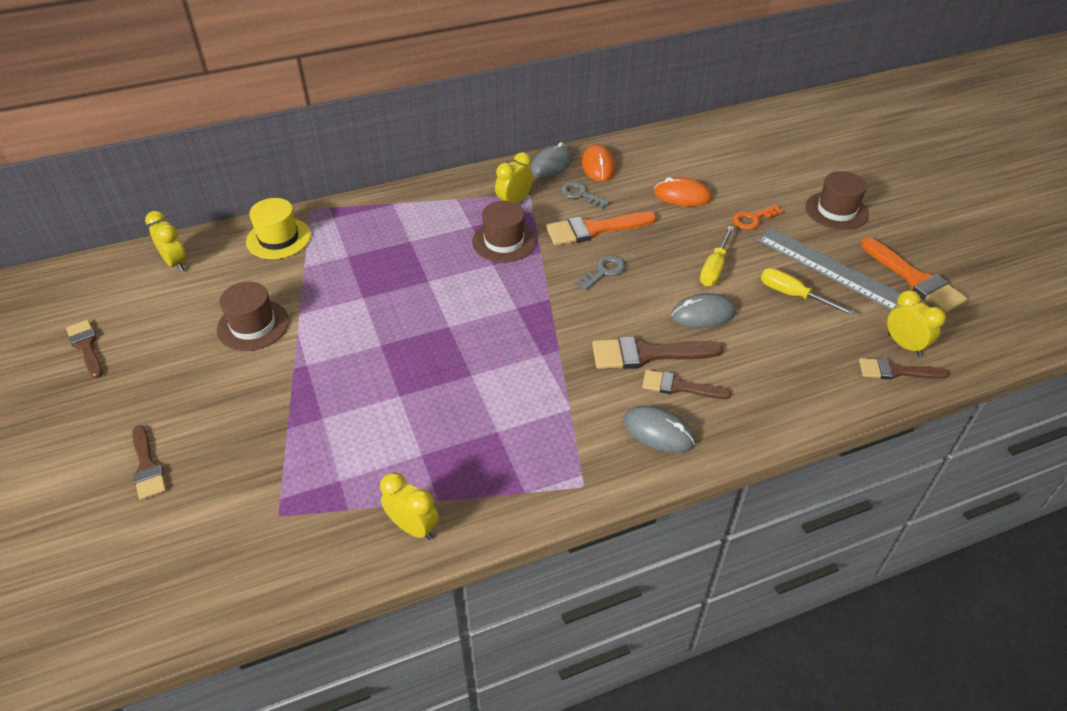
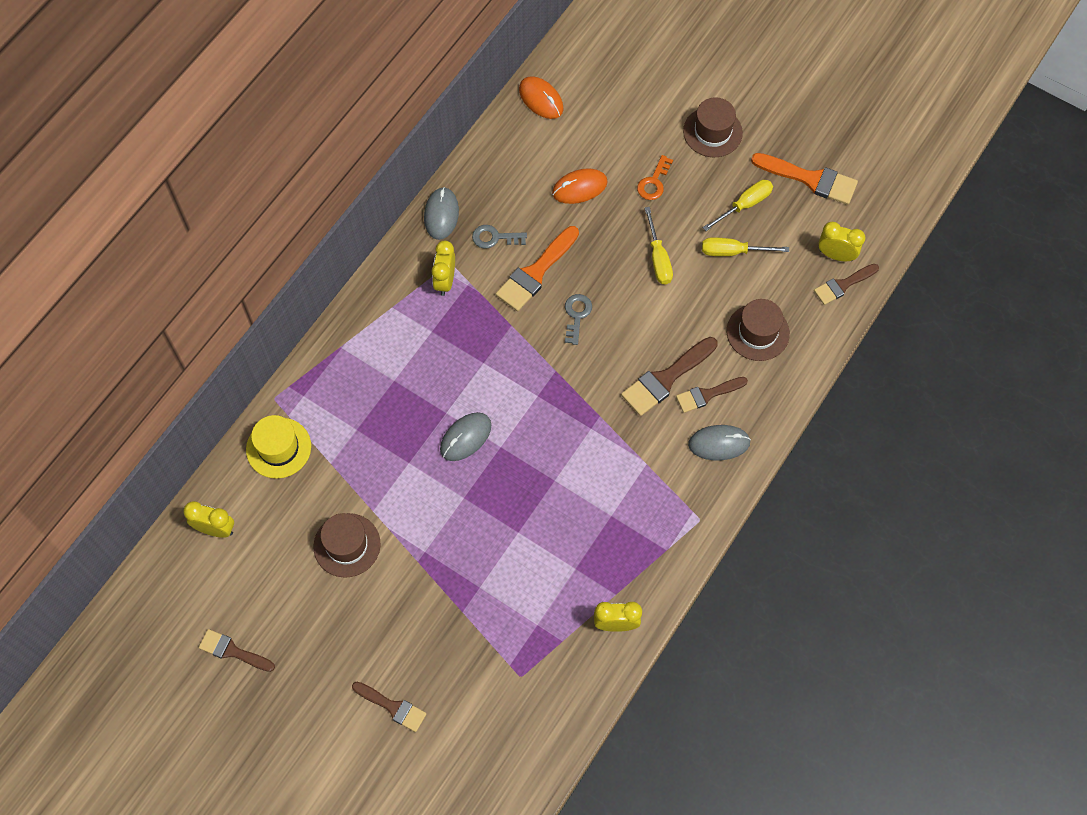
camera: 35 degrees left, 20 degrees up
brown hat [472,201,536,263] -> brown hat moved to [727,299,790,361]
orange mouse [582,144,615,182] -> orange mouse moved to [519,76,564,119]
grey mouse [671,293,736,328] -> grey mouse moved to [440,412,491,461]
grey ruler [757,228,901,310] -> yellow screwdriver [703,180,773,231]

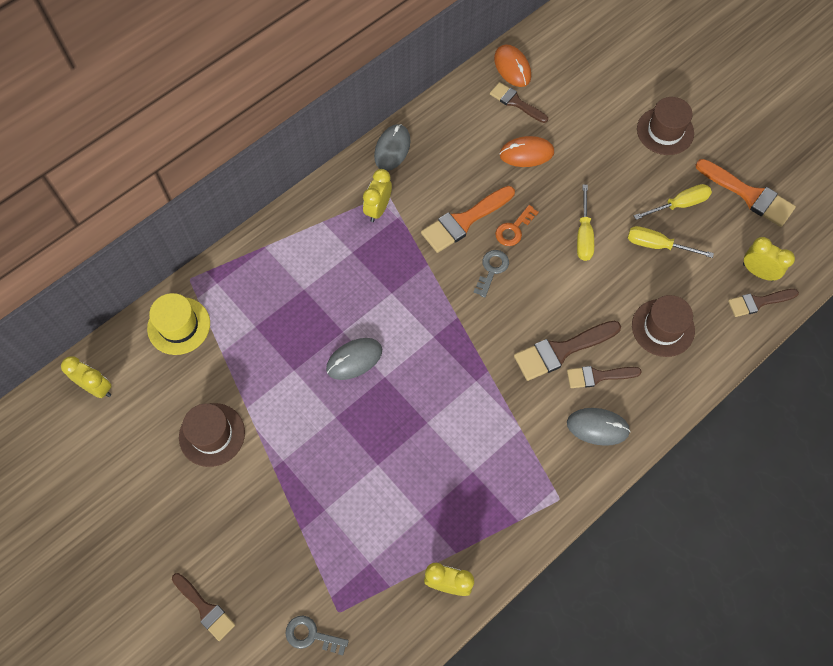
camera: 15 degrees right, 0 degrees up
brown brush [199,629,275,672] -> brown brush moved to [490,82,548,123]
grey key [472,225,527,248] -> grey key moved to [285,616,349,655]
orange key [637,155,673,200] -> orange key moved to [495,205,539,246]

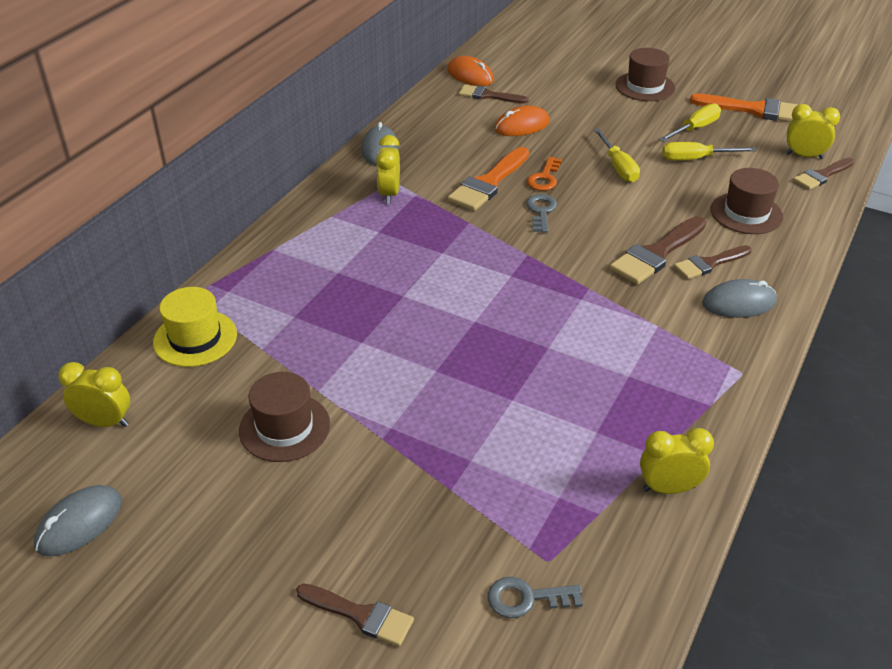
camera: 20 degrees left, 25 degrees down
grey mouse [326,338,382,380] -> grey mouse moved to [34,485,122,556]

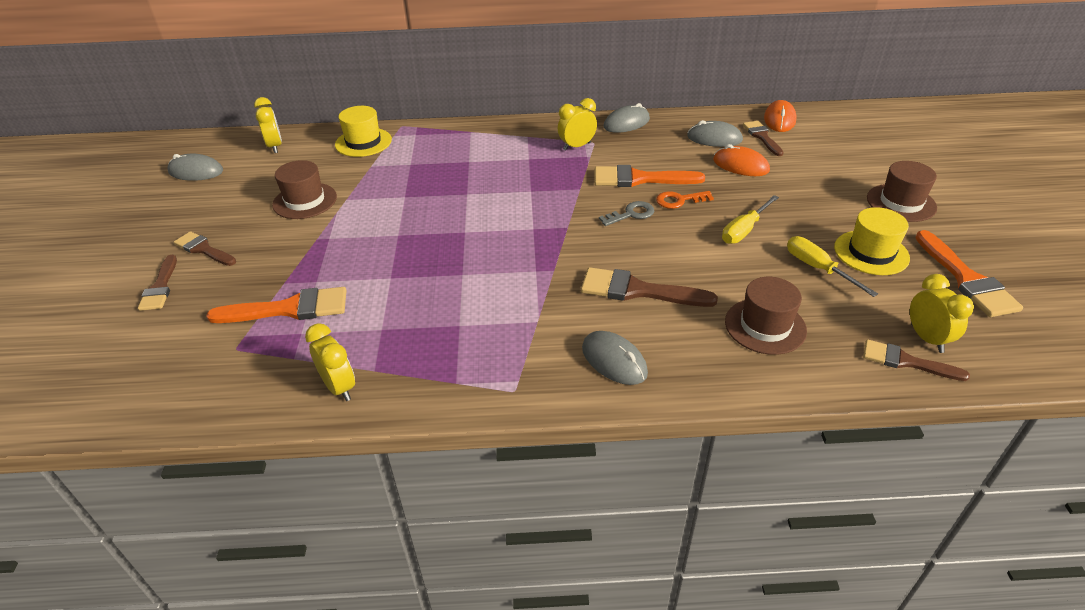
camera: 60 degrees right, 0 degrees up
grey key [488,577,583,618] -> none
yellow screwdriver [659,103,721,142] -> yellow hat [834,207,910,275]
brown brush [674,245,752,279] -> brown brush moved to [174,231,236,266]
none -> orange brush [206,287,347,323]
none -> grey mouse [687,120,743,147]

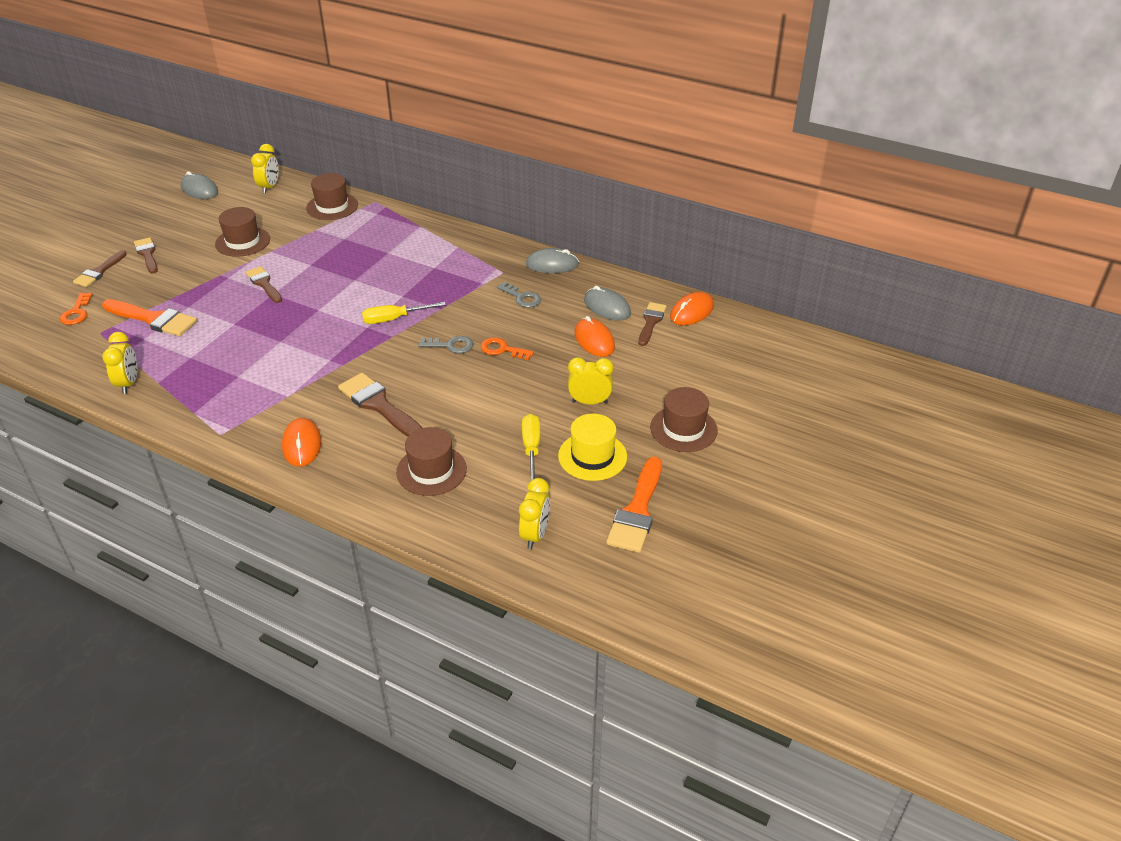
camera: 30 degrees right, 0 degrees up
yellow hat [335,106,392,157] -> brown hat [306,173,358,220]
yellow clock [558,98,597,151] -> yellow clock moved to [568,357,614,405]
grey mouse [582,331,648,385] -> orange mouse [282,418,322,467]
orange brush [595,165,705,187] -> none
yellow screwdriver [722,195,779,244] -> yellow screwdriver moved to [362,302,446,324]
brown brush [863,339,970,381] -> brown brush moved to [245,266,282,303]
none -> orange key [60,293,92,325]
none -> grey key [497,282,541,308]

